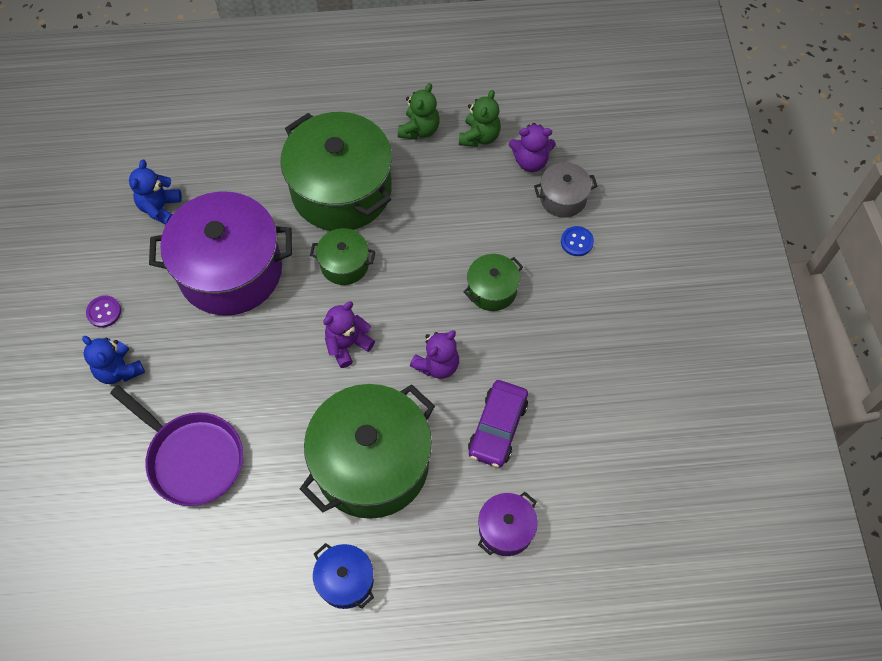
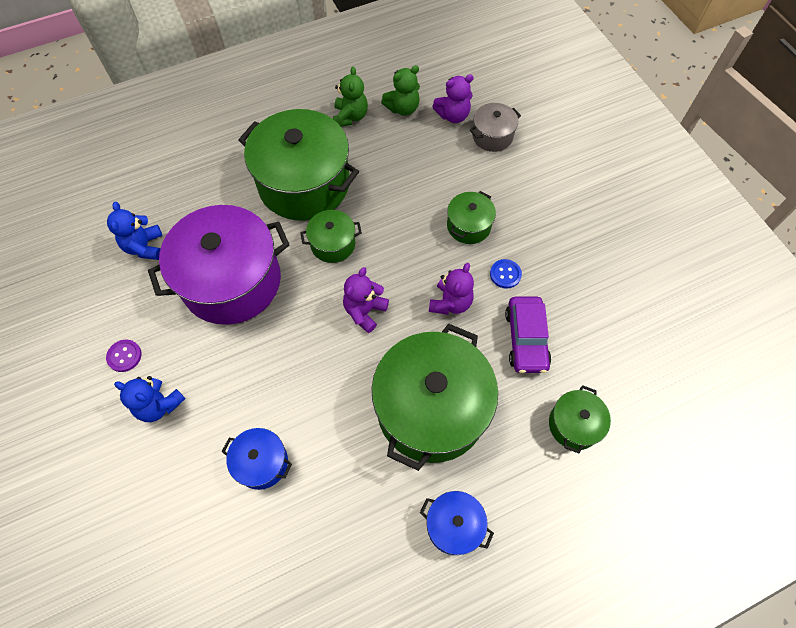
camera: 20 degrees left, 0 degrees up
purple pan [110,385,243,506] -> blue pot [222,428,292,490]
green teddy bear [459,90,501,147] -> green teddy bear turned 60 degrees clockwise [381,65,420,116]
purple pot [478,492,538,556] -> green pot [549,385,611,453]
blue button [561,226,594,256] -> blue button moved to [490,259,522,289]

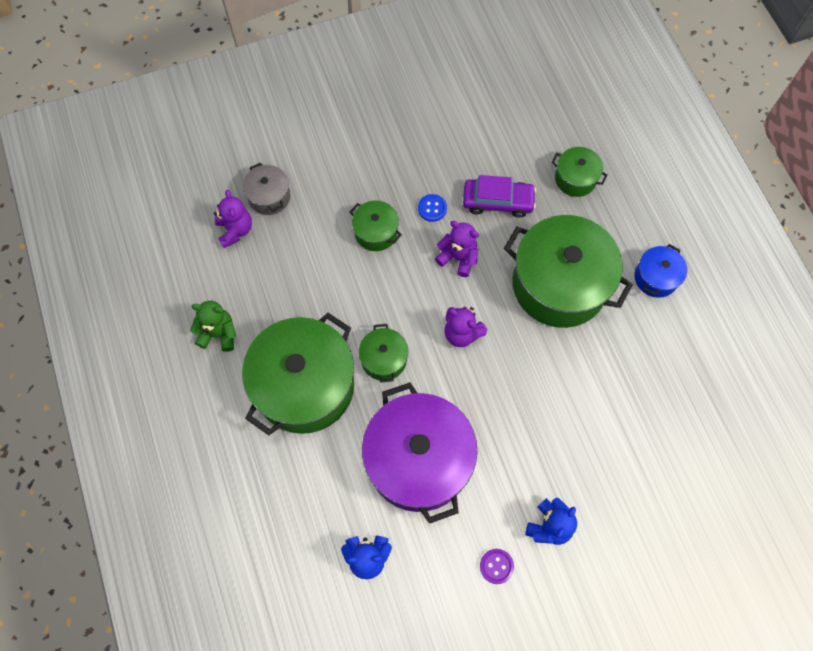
camera: 85 degrees left, 5 degrees up
blue pot [222,428,292,490] -> none
green teddy bear [381,65,420,116] -> none

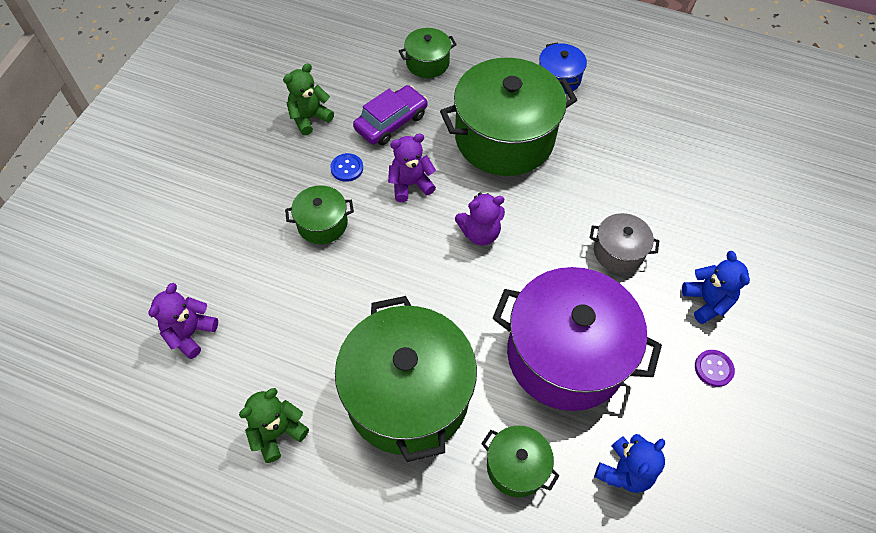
camera: 50 degrees left, 10 degrees down
purple teddy bear [214,190,252,248] -> purple teddy bear turned 90 degrees counterclockwise [149,283,218,359]
grey pot [243,163,291,215] -> grey pot moved to [590,213,659,273]
green pot [359,324,408,383] -> green pot moved to [481,425,559,497]
none -> green teddy bear [283,63,334,135]

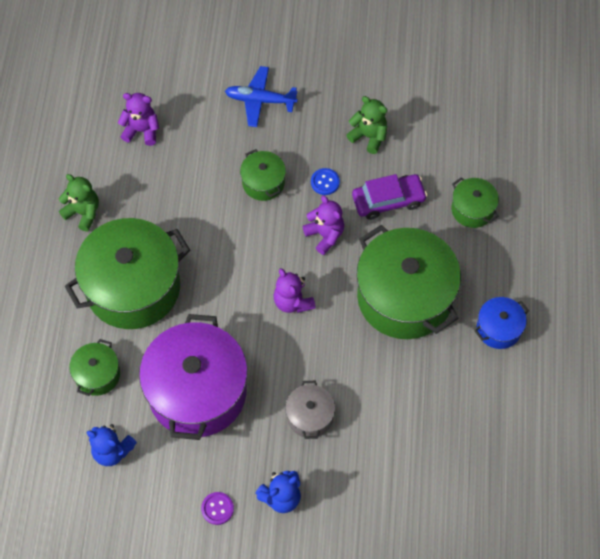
camera: 75 degrees right, 5 degrees up
purple car [353,85,428,145] -> purple car turned 45 degrees counterclockwise [352,174,427,220]
none -> blue plane [225,66,298,127]

